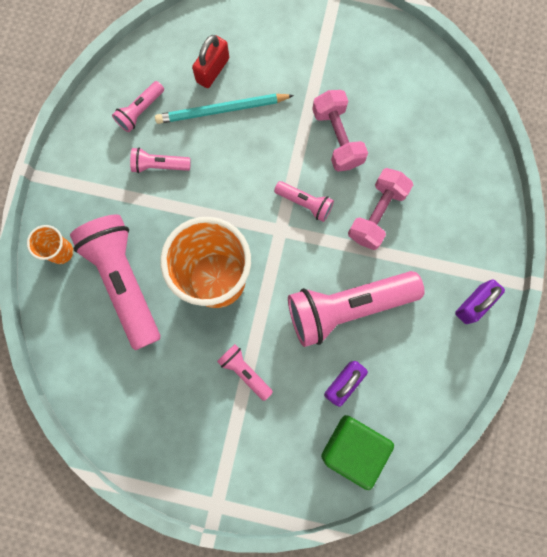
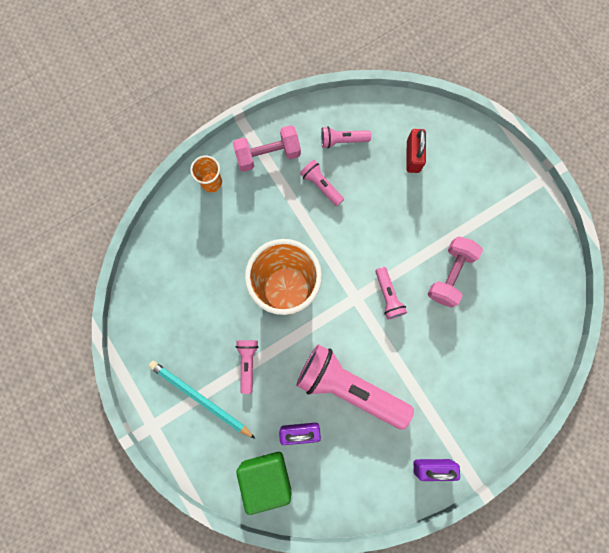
camera: 45 degrees right, 0 degrees up
pink flashlight [70,214,160,350] -> none
turquoise pencil [155,94,294,124] -> turquoise pencil moved to [149,361,256,439]
red padlock [192,35,229,88] -> red padlock turned 75 degrees counterclockwise [406,129,426,173]
pink dumbbell [348,168,413,250] -> pink dumbbell moved to [233,125,301,172]

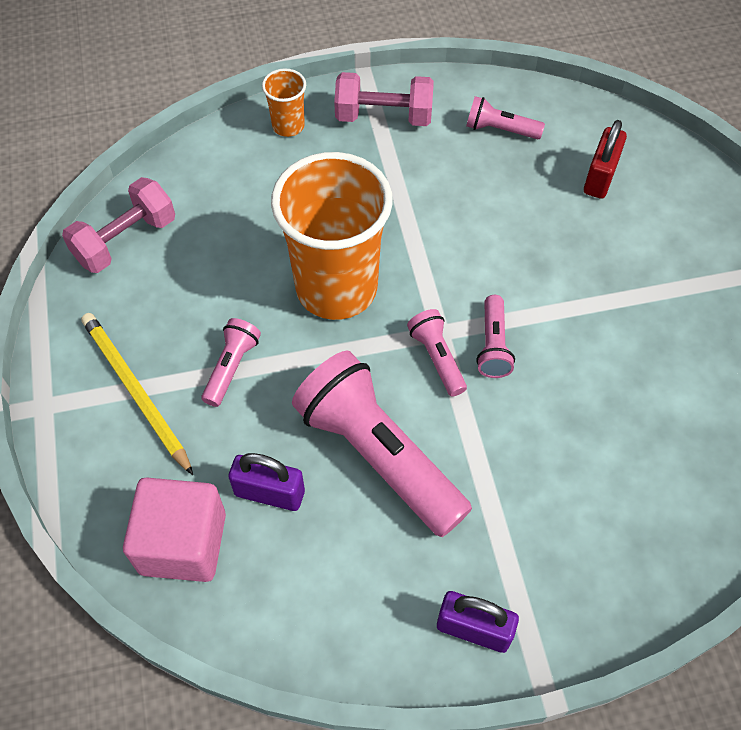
camera: 20 degrees right, 20 degrees down
turquoise pencil [149,361,256,439] -> yellow pencil [81,313,193,475]
green cube [236,452,292,515] -> pink cube [123,477,226,582]
pink flashlight [300,160,344,206] -> pink flashlight moved to [407,309,467,397]
pink dumbbell [428,237,483,308] -> pink dumbbell moved to [62,177,175,273]

